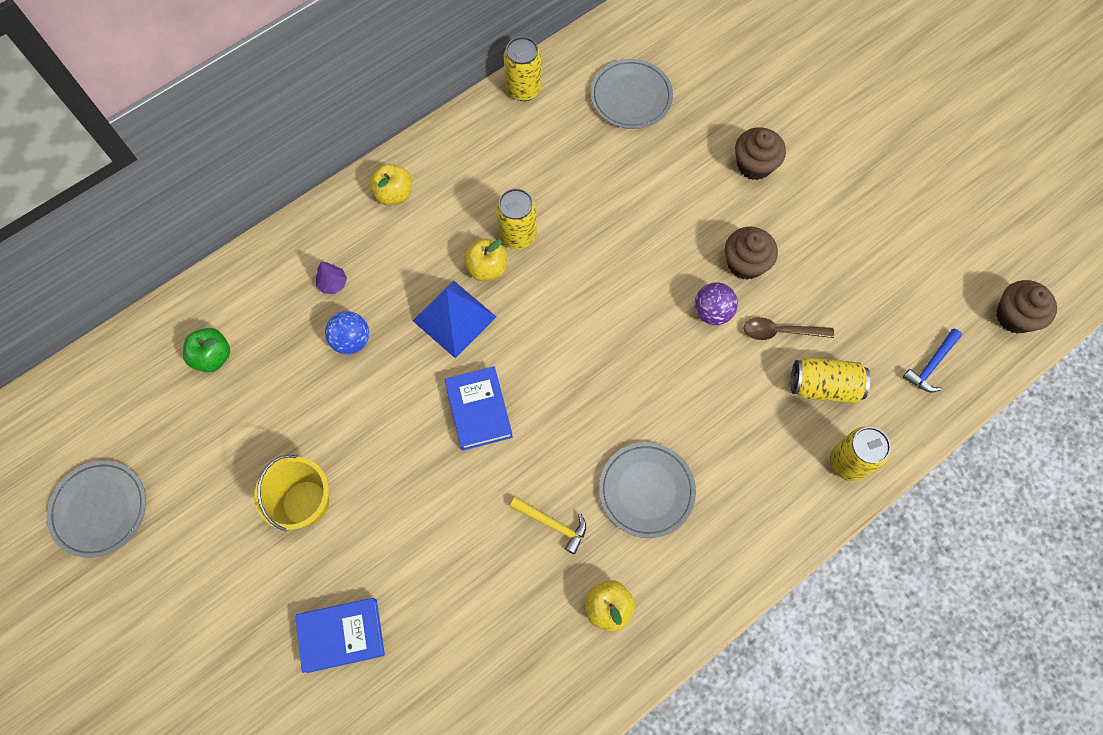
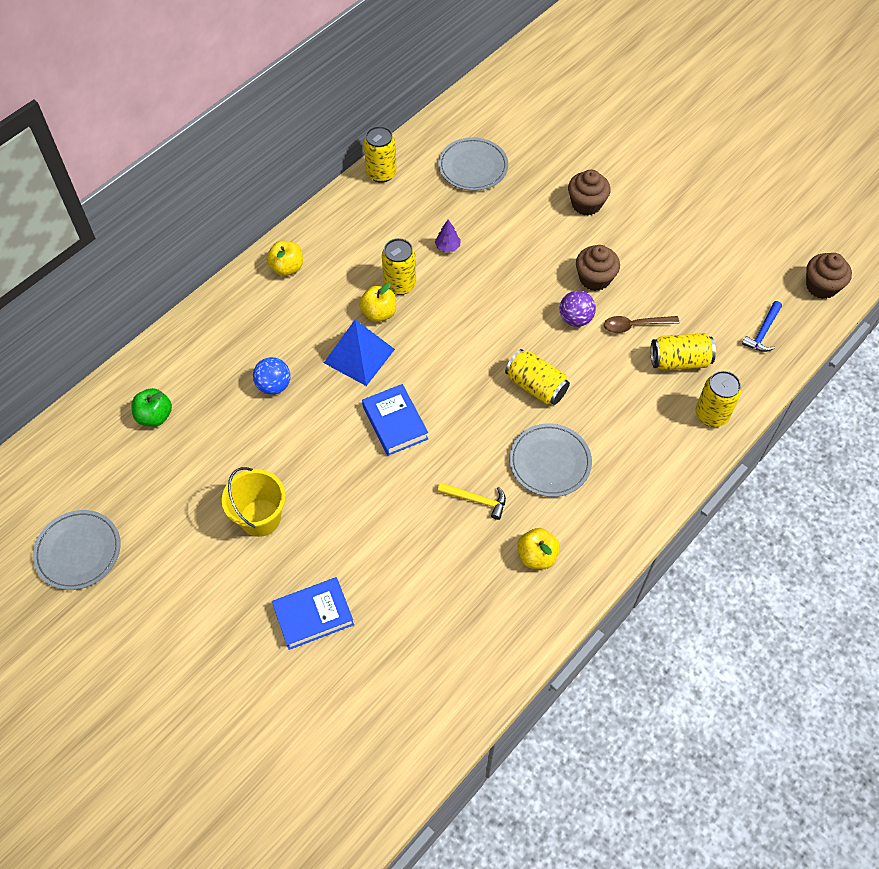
camera: 10 degrees left, 10 degrees down
purple tree [316,261,347,294] -> purple tree moved to [435,220,461,252]
none -> yellow can [505,349,570,405]

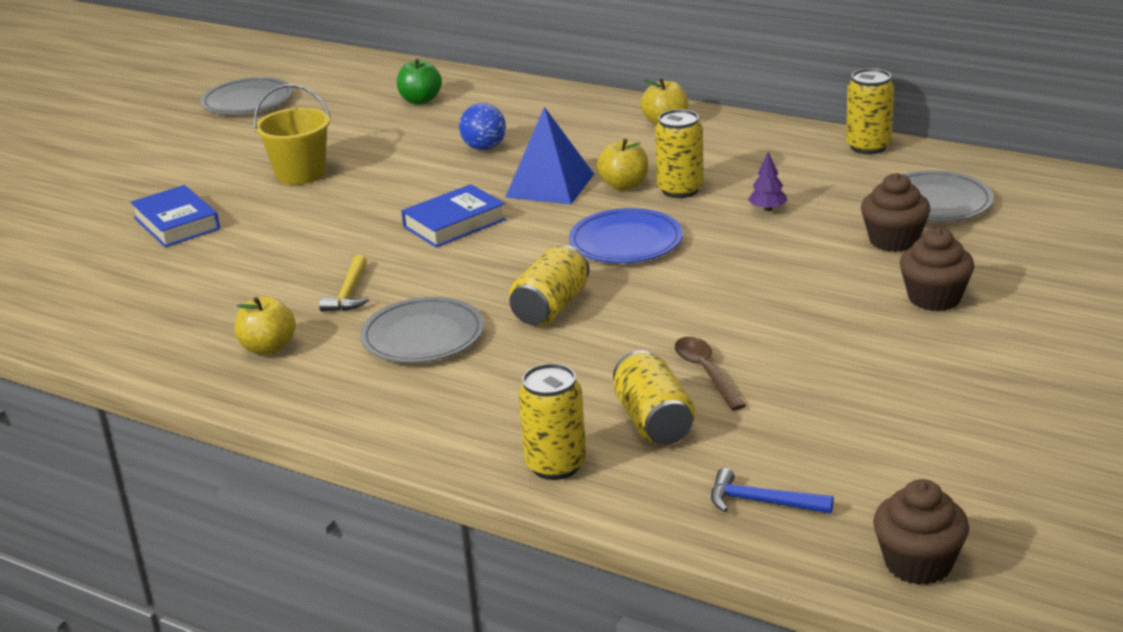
camera: 80 degrees right, 30 degrees down
purple ball [560,291,596,327] -> none
brown cupcake [576,245,620,291] -> brown cupcake moved to [861,173,930,252]
none -> blue plate [569,208,683,263]

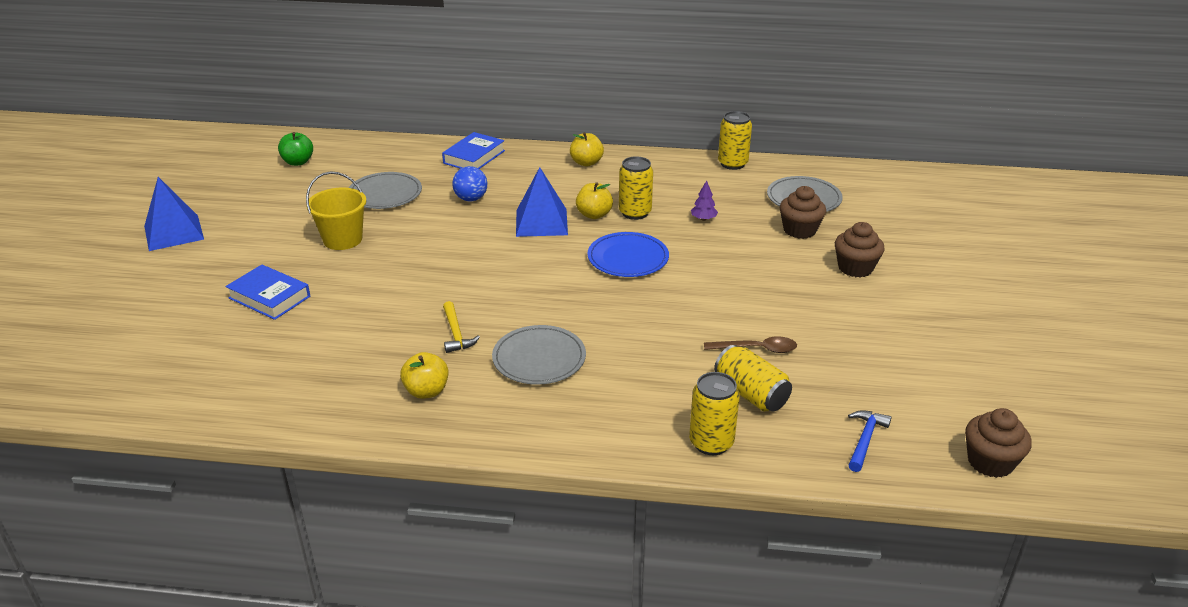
camera: 25 degrees left, 5 degrees up
grey plate [200,77,293,115] -> grey plate moved to [349,172,422,209]
green apple [397,59,442,104] -> green apple moved to [278,132,313,166]
blue book [401,184,506,248] -> blue book moved to [442,132,505,169]
yellow can [509,245,590,325] -> none
brown spoon [675,337,746,411] -> brown spoon turned 135 degrees clockwise [704,336,797,353]
blue hammer [711,468,834,514] -> blue hammer turned 120 degrees clockwise [848,410,892,472]
none -> blue pyramid [144,177,204,251]

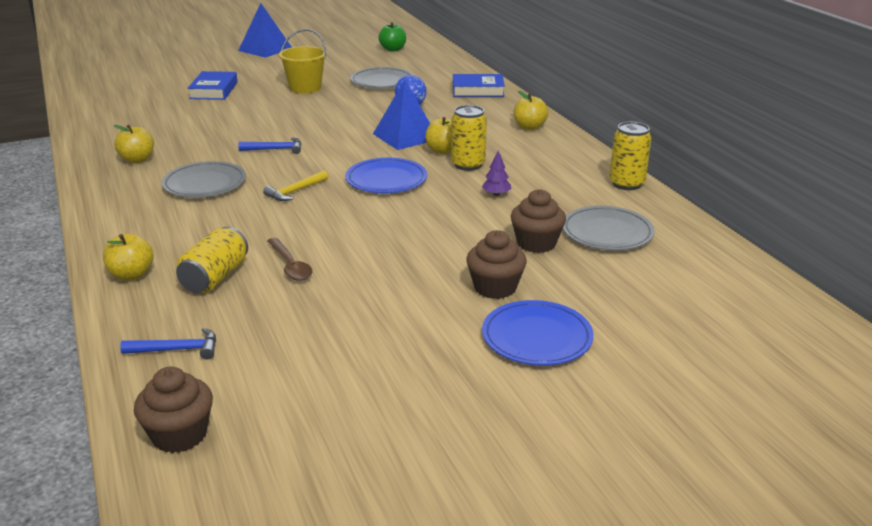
camera: 60 degrees right, 5 degrees down
yellow hammer [443,301,480,353] -> yellow hammer moved to [263,170,328,201]
yellow can [689,372,740,455] -> yellow apple [103,234,154,281]
none -> blue hammer [238,138,301,154]
none -> blue plate [482,300,594,365]

